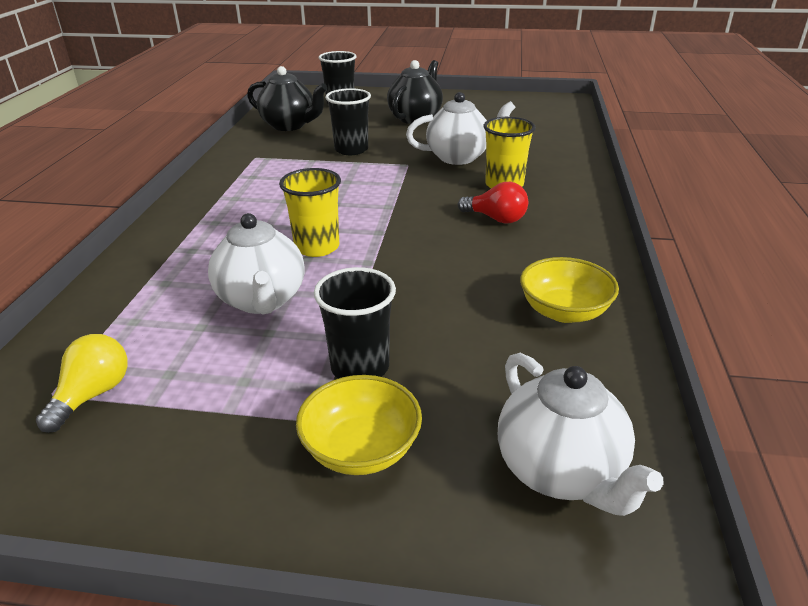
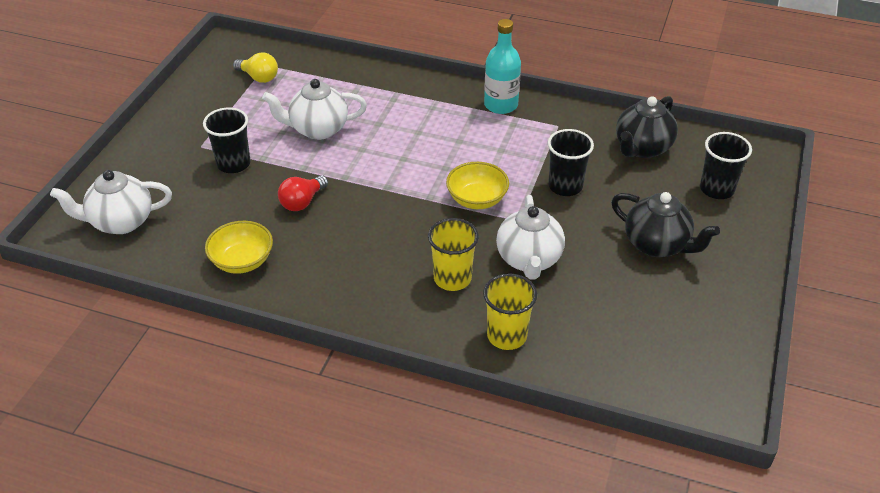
camera: 100 degrees right, 10 degrees up
yellow cup [279,168,341,257] -> yellow cup moved to [483,273,537,350]
yellow bowl [296,375,422,475] -> yellow bowl moved to [446,162,509,209]
red light bulb [458,182,528,224] -> red light bulb moved to [278,175,328,211]
none -> turquoise bottle [484,19,521,114]

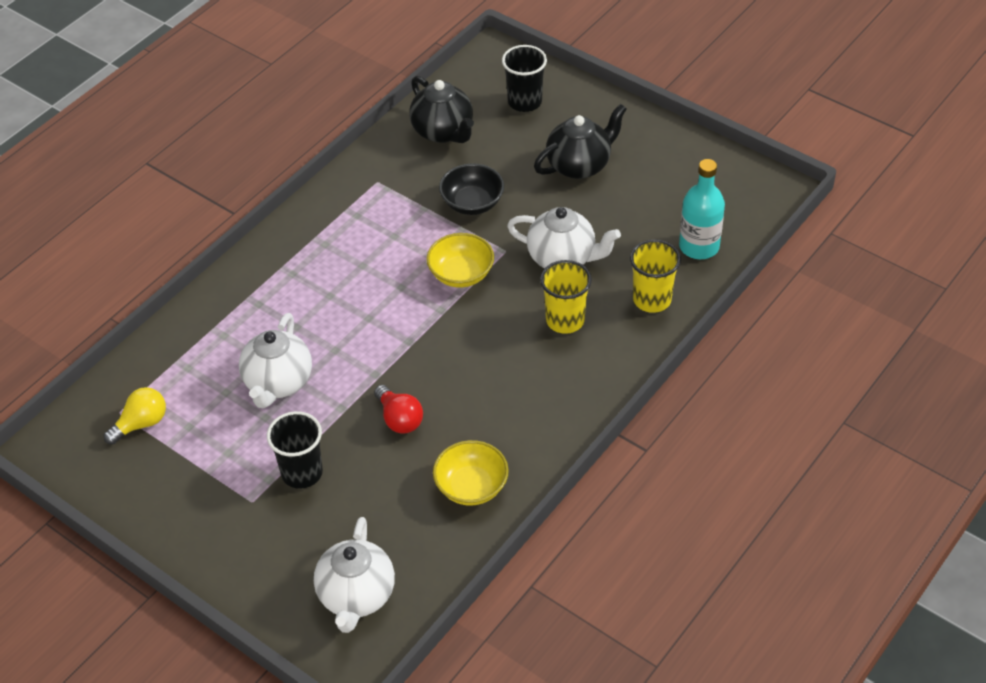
camera: 70 degrees left, 5 degrees up
turquoise bottle [484,19,521,114] -> turquoise bottle moved to [679,159,725,259]
black cup [548,129,594,196] -> black bowl [439,163,504,215]

